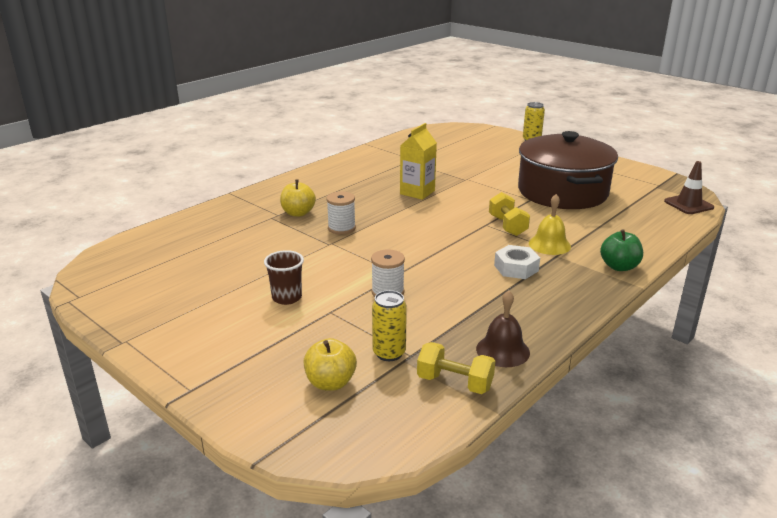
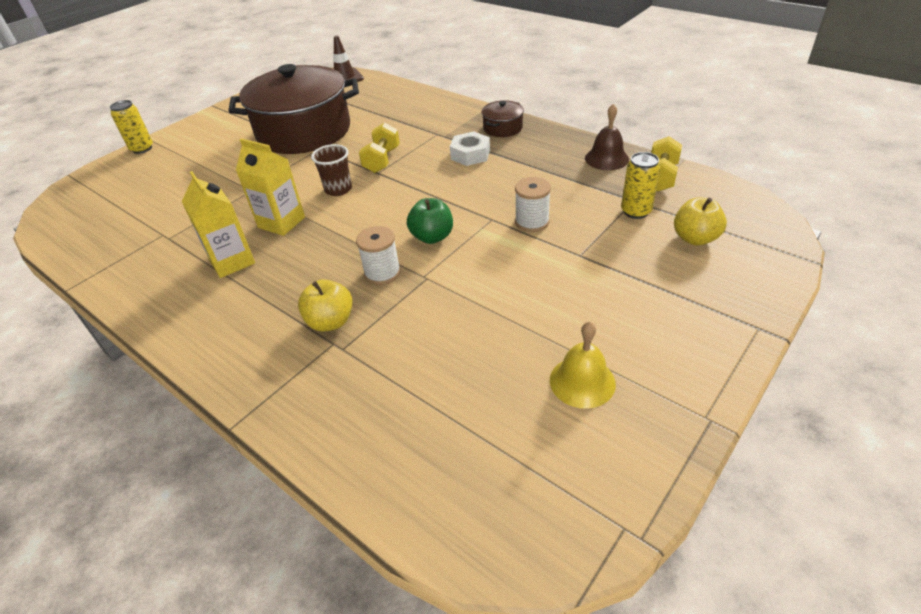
camera: 90 degrees left, 15 degrees up
brown cup [264,250,304,305] -> brown cup moved to [311,144,352,196]
yellow dumbbell [489,192,530,236] -> yellow dumbbell turned 60 degrees counterclockwise [359,123,400,173]
yellow bell [529,194,571,255] -> yellow bell moved to [550,322,616,409]
green apple [600,229,643,271] -> green apple moved to [407,198,453,244]
none -> yellow carton [182,171,255,278]
none -> brown pot [482,100,524,137]

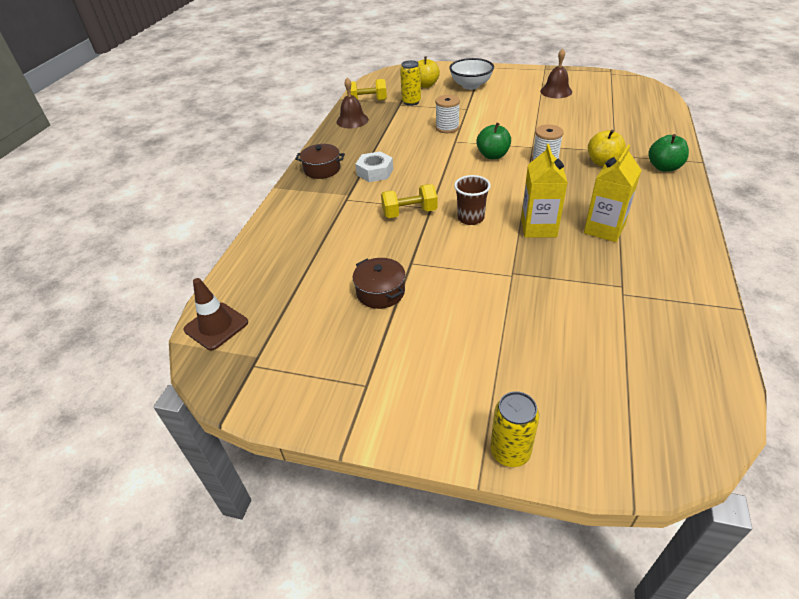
camera: 115 degrees left, 0 degrees up
brown pot [228,64,359,154] -> brown pot [353,258,405,309], size x0.40
yellow bell [550,322,616,409] -> brown bell [540,49,572,98]
none -> white bowl [449,58,494,90]
none -> green apple [648,134,689,172]

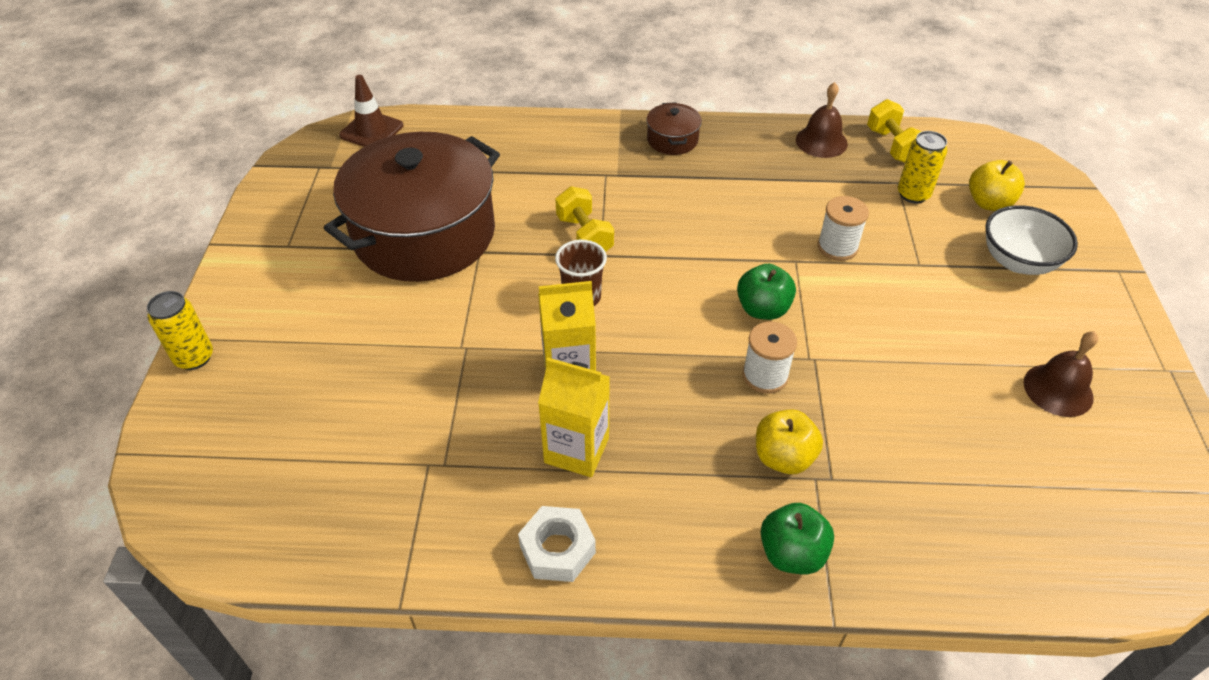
camera: 75 degrees right, 5 degrees up
brown pot [353,258,405,309] -> brown pot [324,132,500,282], size x2.49
white nut [355,151,393,182] -> white nut moved to [518,506,596,582]

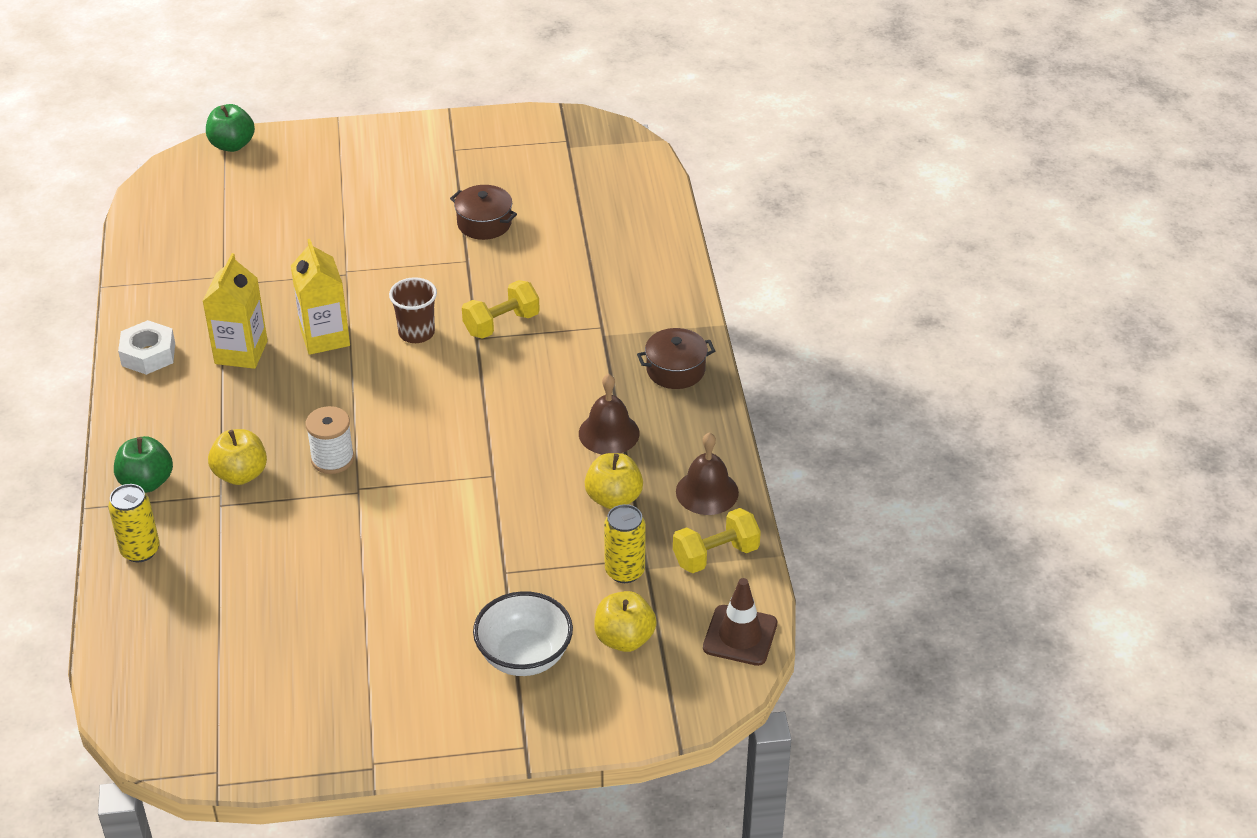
camera: 80 degrees right, 5 degrees down
yellow can [147,291,213,370] -> yellow can moved to [108,484,160,562]
brown pot [324,132,500,282] -> brown pot [450,185,517,240], size x0.40
brown traffic cone [339,75,403,147] -> brown traffic cone moved to [703,578,777,666]
green apple [737,264,796,320] -> green apple moved to [206,104,255,152]
white spool [817,196,869,261] -> none
brown bell [1024,331,1098,417] -> brown bell moved to [579,374,640,454]
none -> yellow apple [584,453,643,509]

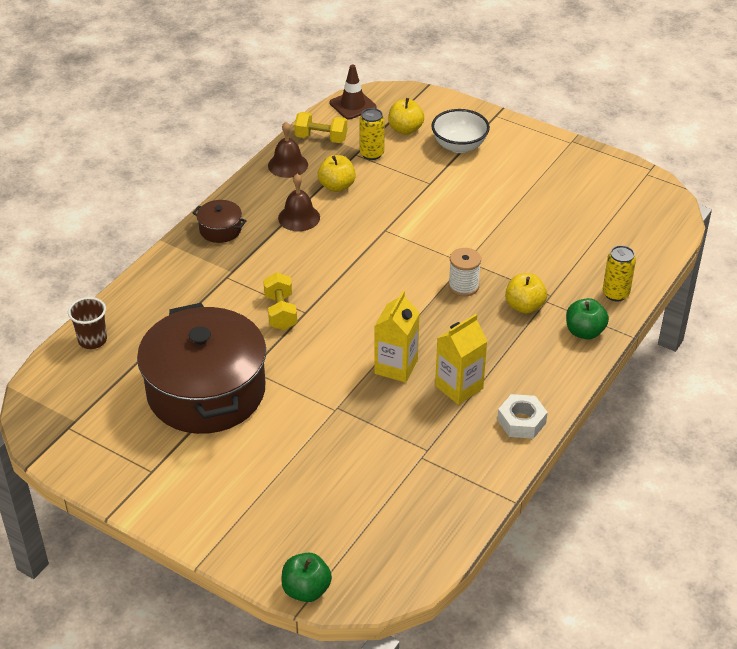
camera: 140 degrees left, 0 degrees up
brown cup [389,277,437,343] -> brown cup moved to [68,297,107,349]
brown pot [450,185,517,240] -> brown pot [137,303,266,434], size x2.49
yellow dumbbell [462,280,540,339] -> yellow dumbbell turned 75 degrees clockwise [263,272,297,330]

